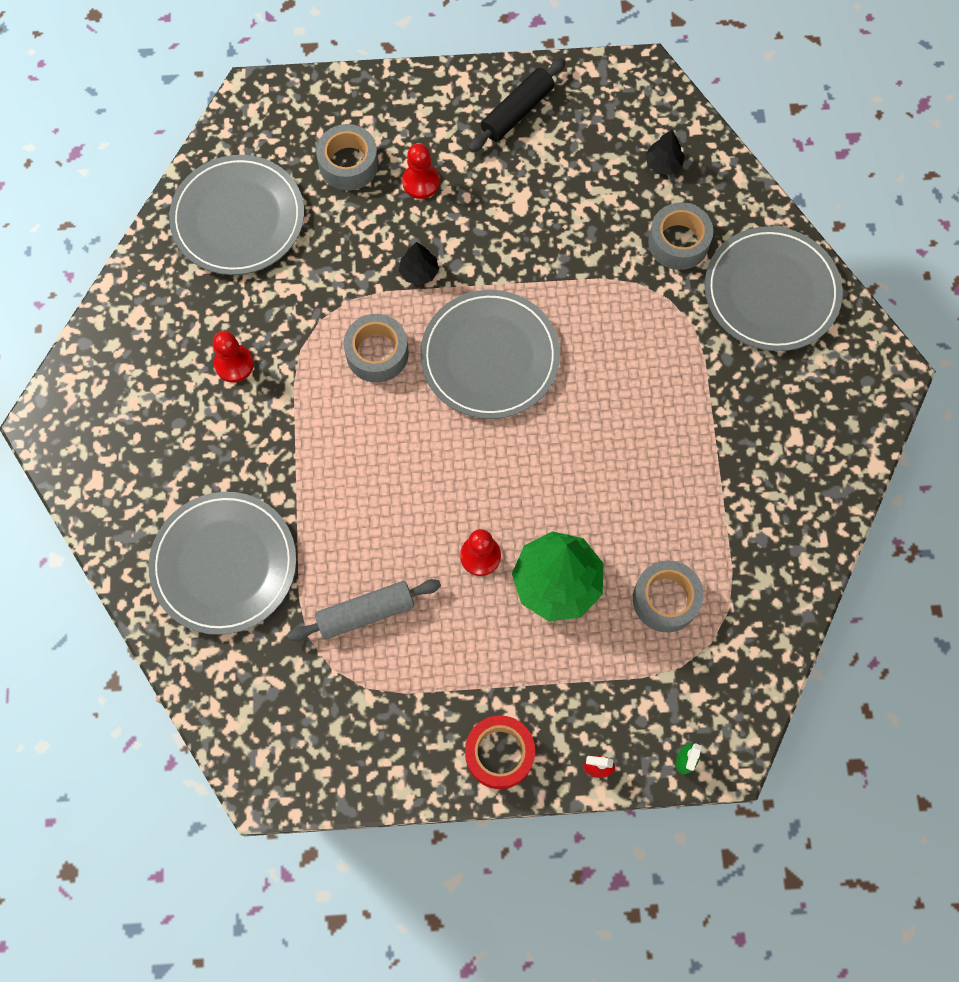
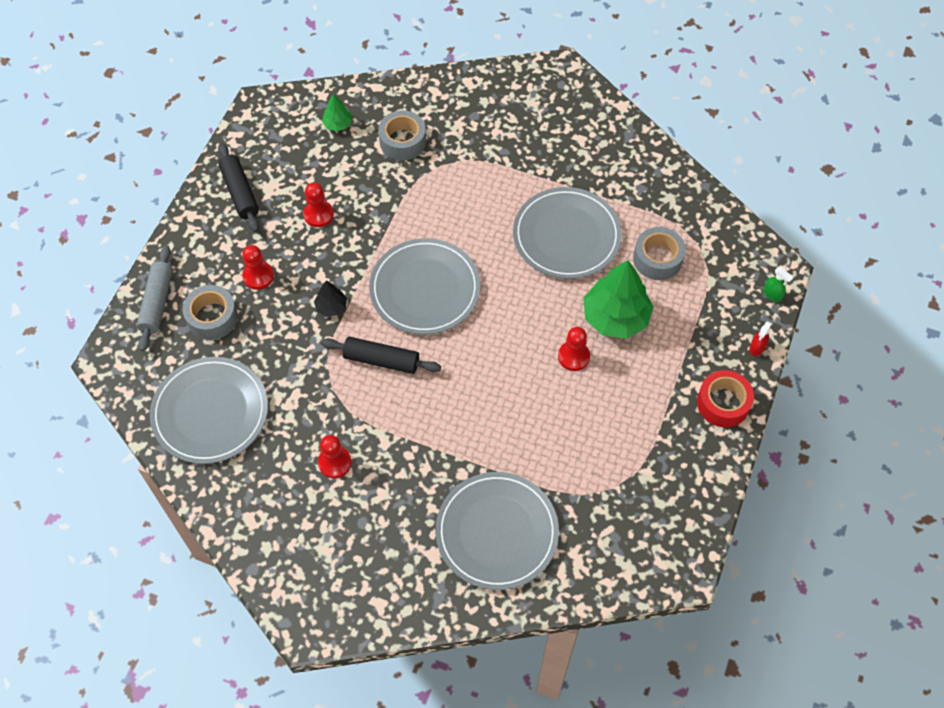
camera: 65 degrees left, 10 degrees down
grey rolling pin [287,579,441,641] -> grey rolling pin moved to [137,245,173,351]
grey tape [344,314,409,383] -> black rolling pin [321,337,441,374]
black tree [646,130,685,175] -> green tree [322,94,352,131]
grey plate [705,226,843,351] -> grey plate moved to [513,187,622,279]
none -> red pawn [303,182,334,227]

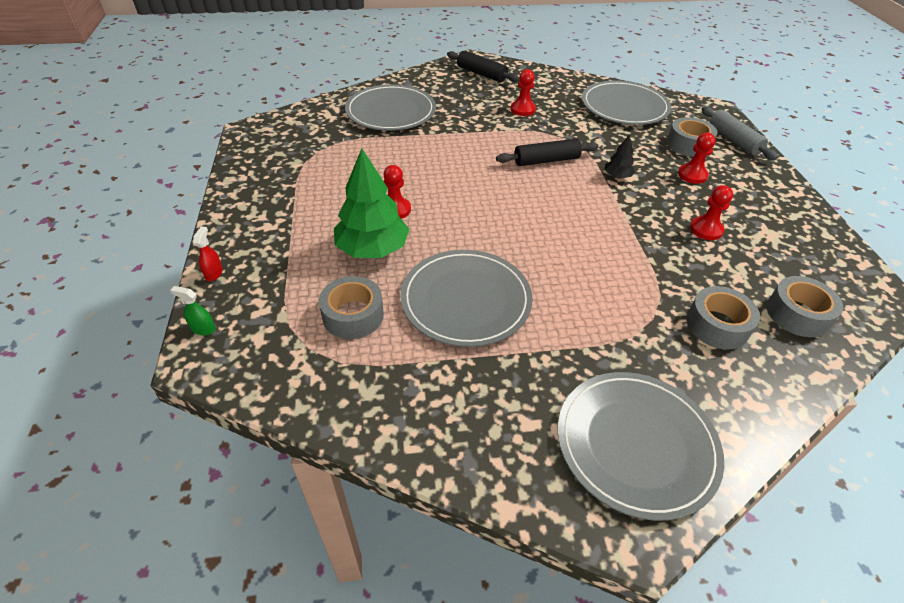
camera: 150 degrees right, 15 degrees down
black rolling pin [218,143,259,232] -> black rolling pin moved to [447,51,519,82]
green tree [322,94,352,131] -> grey tape [766,276,843,337]
grey plate [369,238,480,335] -> grey plate moved to [558,372,724,521]
red tape [697,370,754,427] -> none

